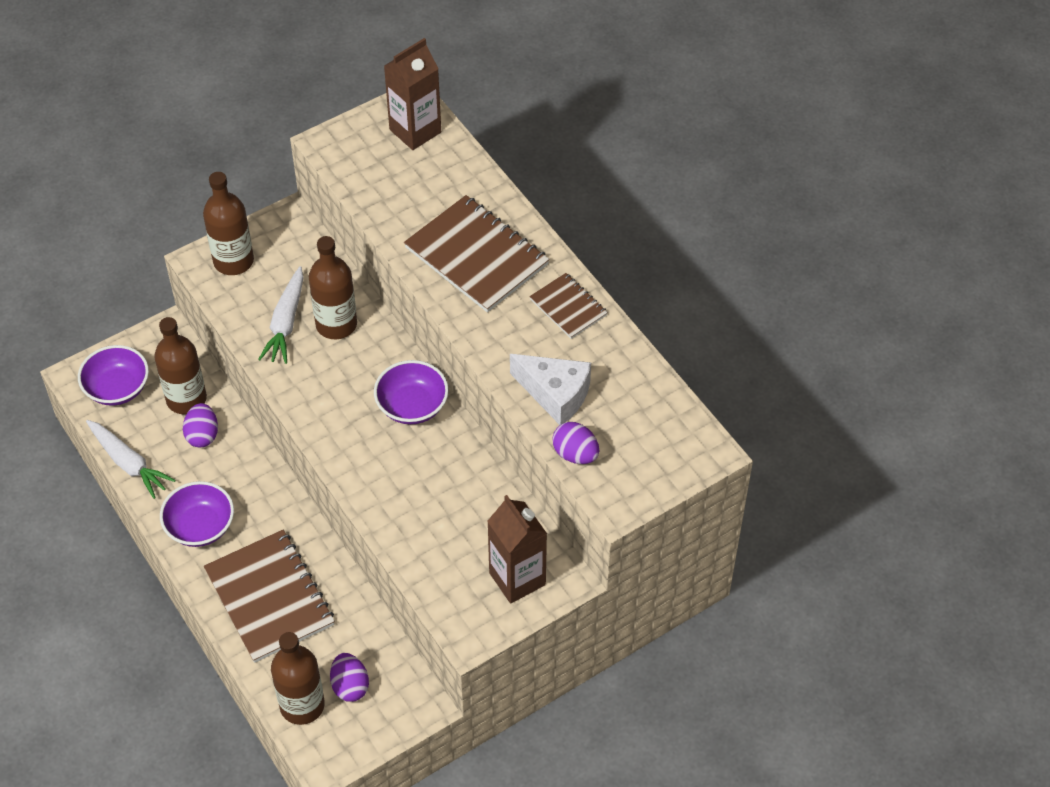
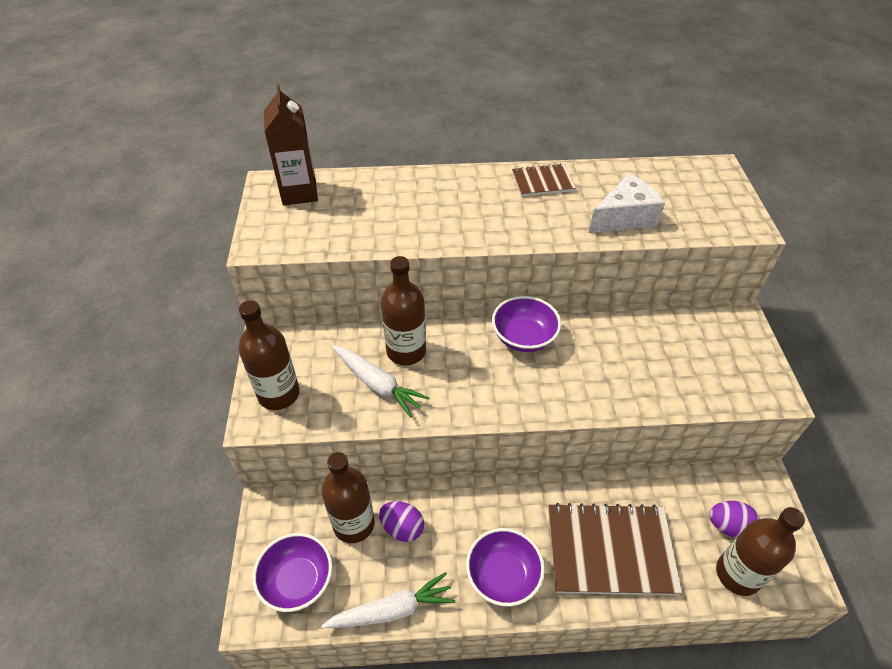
camera: 60 degrees left, 5 degrees down
brown notebook [404,195,550,313] -> none
brown carton [487,495,547,604] -> none
purple egg [552,422,599,464] -> none

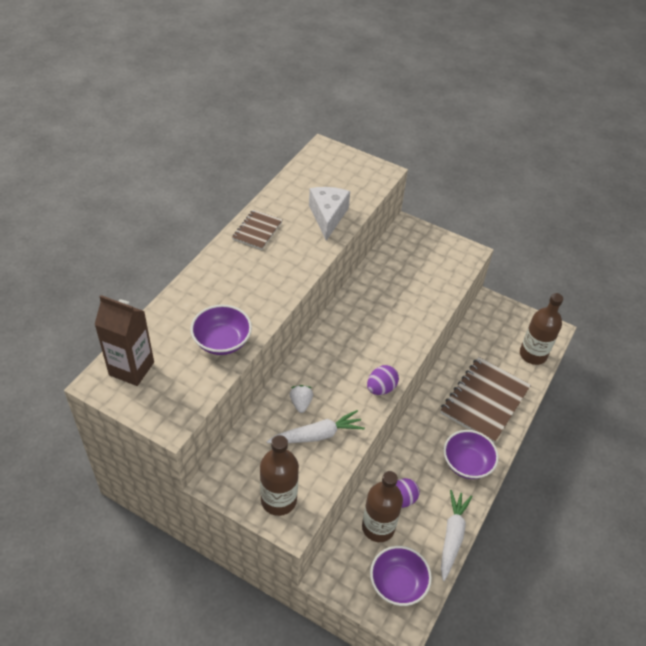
camera: 60 degrees left, 0 degrees up
brown bottle [381,256,426,365] -> white strawberry [290,385,313,413]
purple bowl [492,296,561,352] -> purple bowl moved to [190,305,252,355]
purple egg [709,501,760,538] -> purple egg moved to [367,365,399,395]

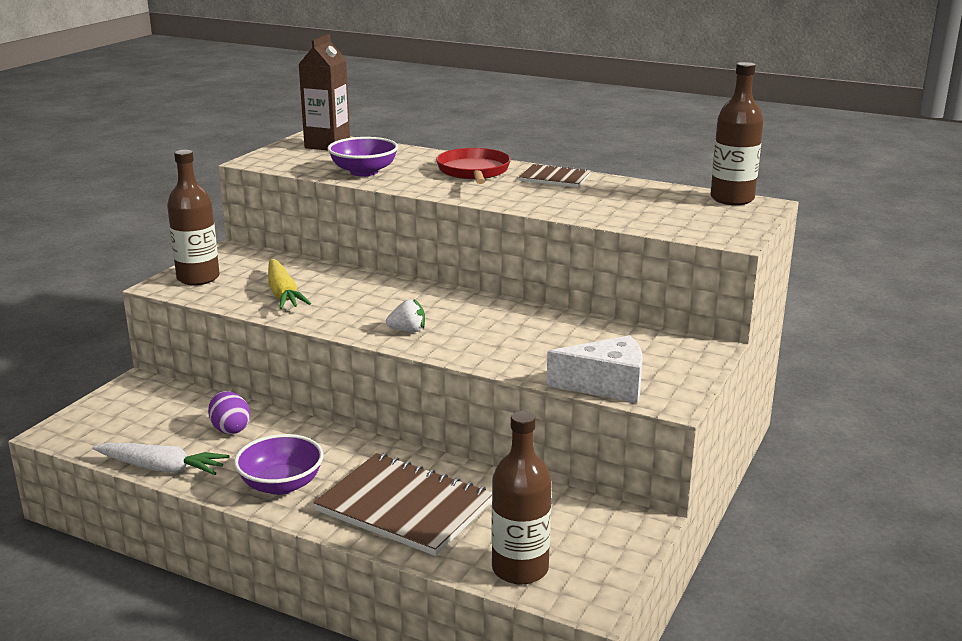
camera: 90 degrees right, 25 degrees down
white carrot [267,410,365,443] -> yellow carrot [268,259,311,309]
white strawberry [290,385,313,413] -> white strawberry moved to [386,299,425,332]
white cheese [309,187,350,241] -> white cheese moved to [546,335,643,403]
brown bottle [362,471,403,542] -> brown bottle moved to [710,62,764,205]
purple egg [367,365,399,395] -> none
purple bowl [370,546,432,606] -> none
none -> red pan [436,148,511,184]

